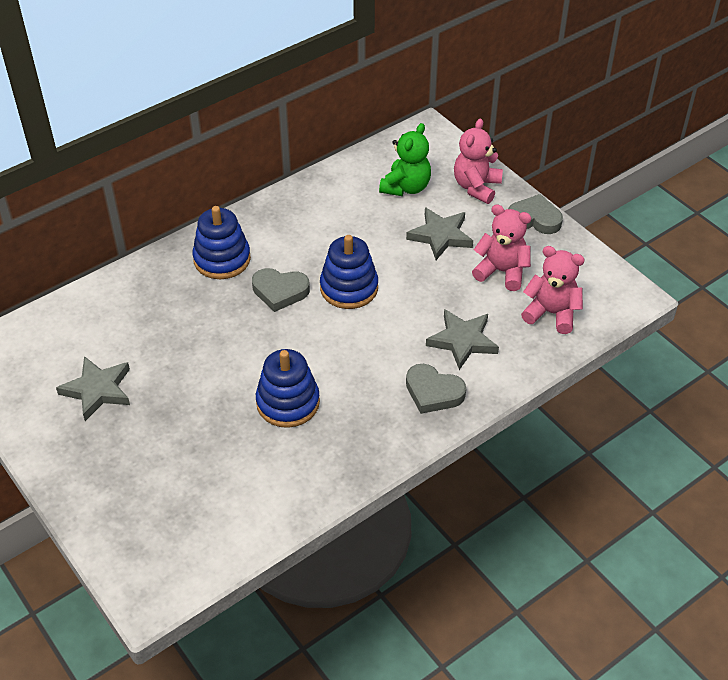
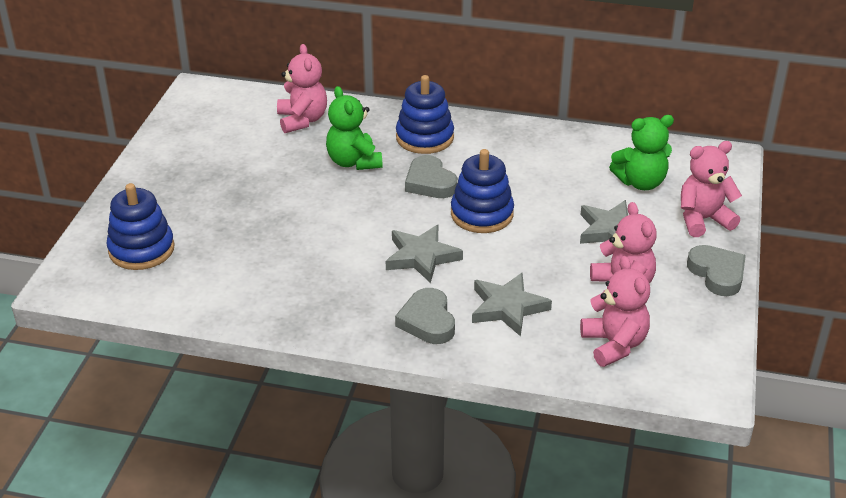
camera: 50 degrees right, 10 degrees down
grey star [56,356,130,421] -> grey star moved to [386,225,463,283]
blue stacking toy [256,349,320,428] -> blue stacking toy moved to [106,183,175,270]
none -> pink teddy bear [277,44,327,133]
none -> green teddy bear [326,86,383,170]

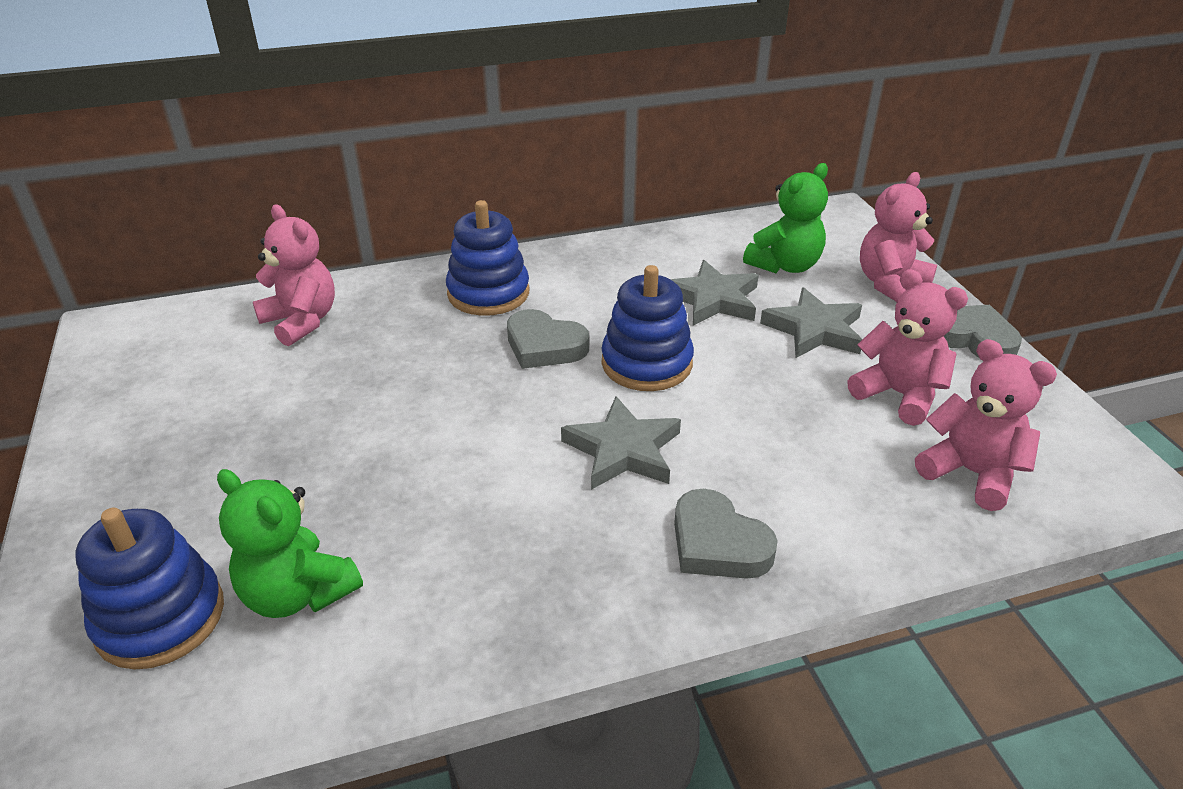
camera: 30 degrees left, 0 degrees up
green teddy bear [326,86,383,170] -> green teddy bear moved to [217,469,363,618]
grey star [472,273,552,337] -> grey star moved to [671,260,759,326]

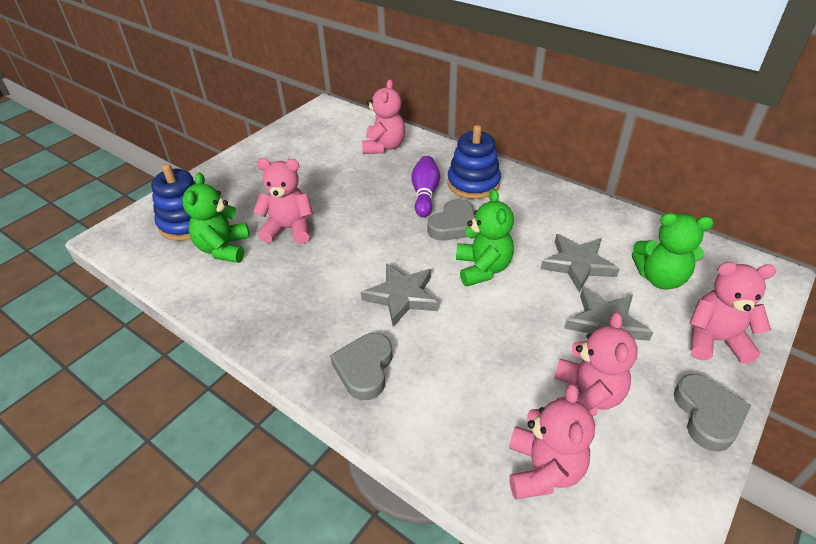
camera: 55 degrees right, 5 degrees up
grey heart [507,309,589,369] -> grey heart turned 135 degrees counterclockwise [428,199,475,241]
blue stacking toy [601,265,694,391] -> green teddy bear [456,189,514,287]
none -> pink teddy bear [253,158,313,244]
none -> purple bowling pin [411,156,440,217]

